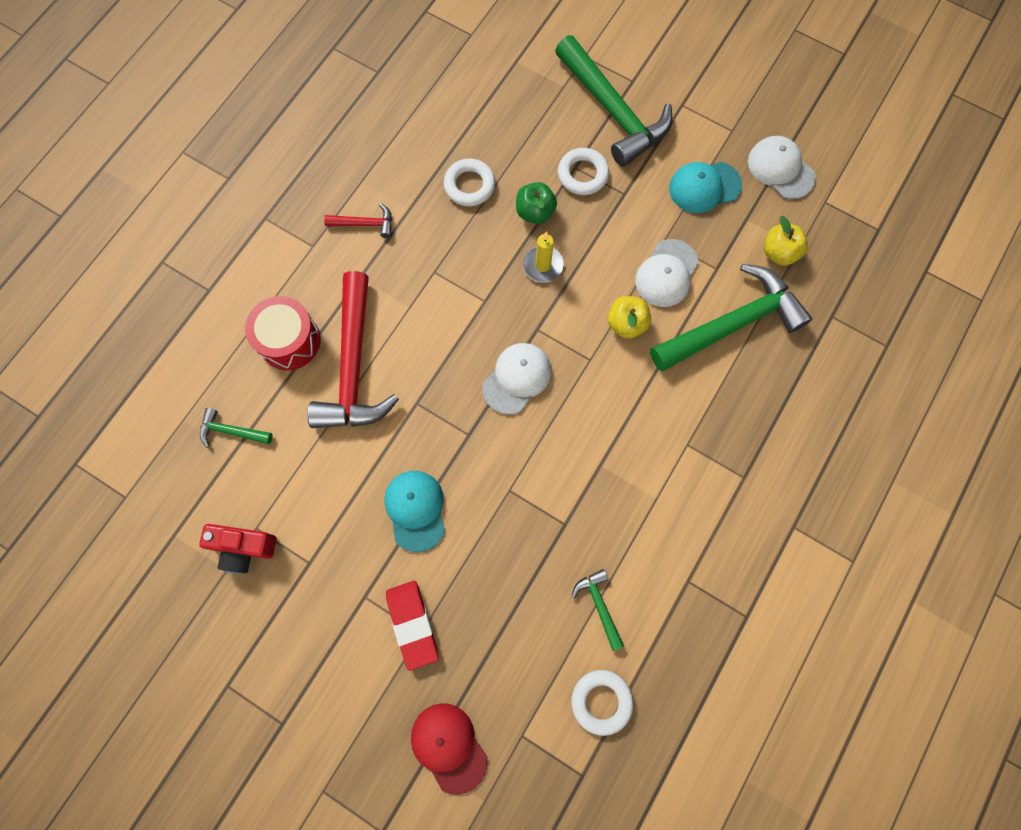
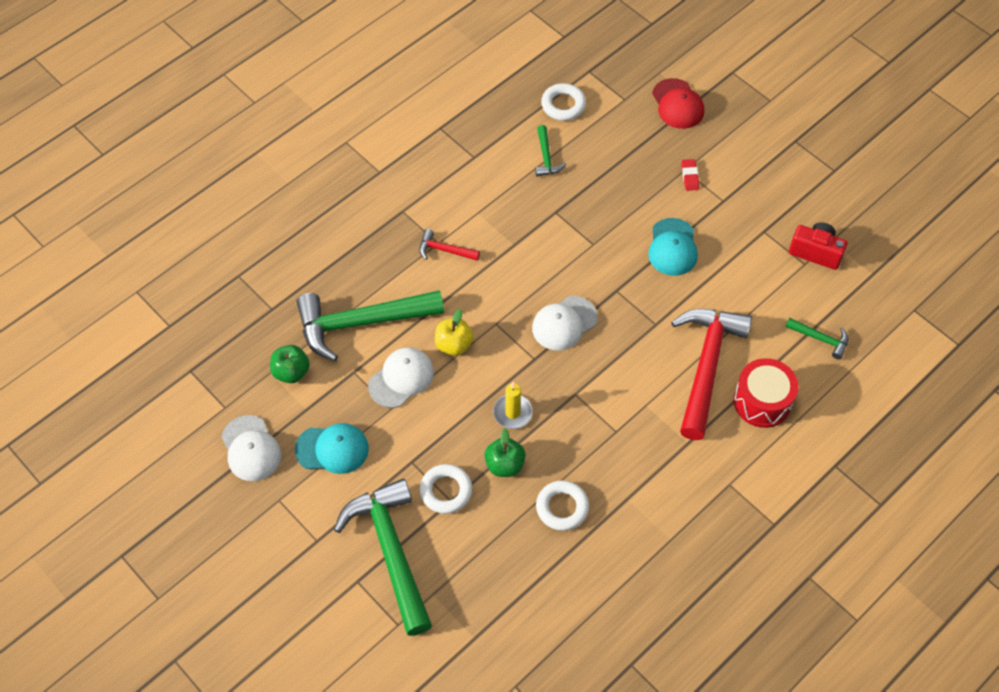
camera: 165 degrees left, 15 degrees down
red hammer [324,203,392,238] -> red hammer moved to [419,229,480,261]
red eraser [386,581,439,671] -> red eraser [682,159,699,191], size x0.54
yellow apple [764,216,808,266] -> green apple [270,345,310,383]

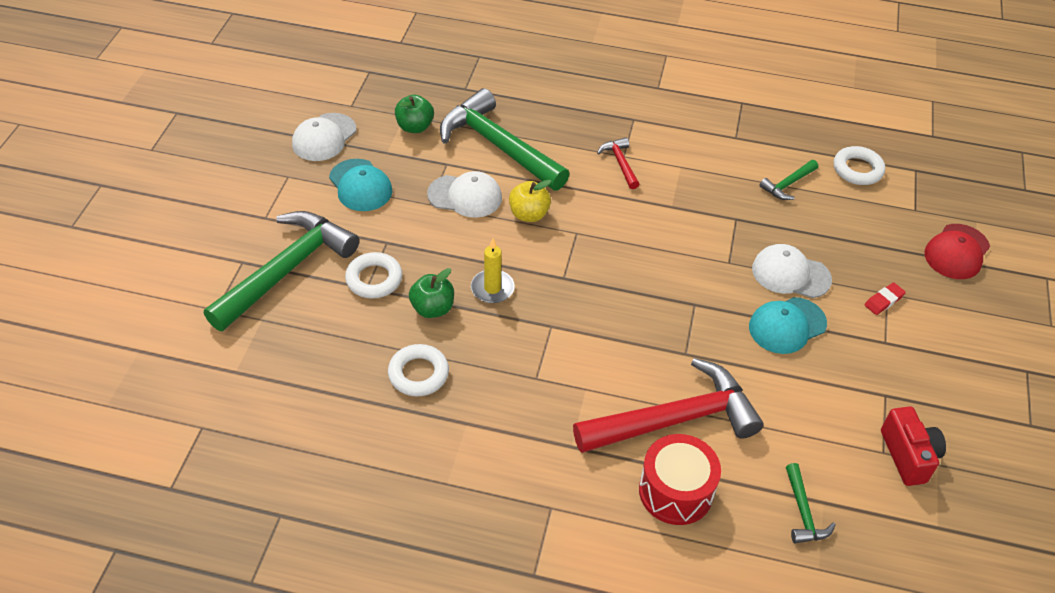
camera: 55 degrees right, 10 degrees down
white cap [532,296,598,350] -> white cap moved to [752,244,832,298]

